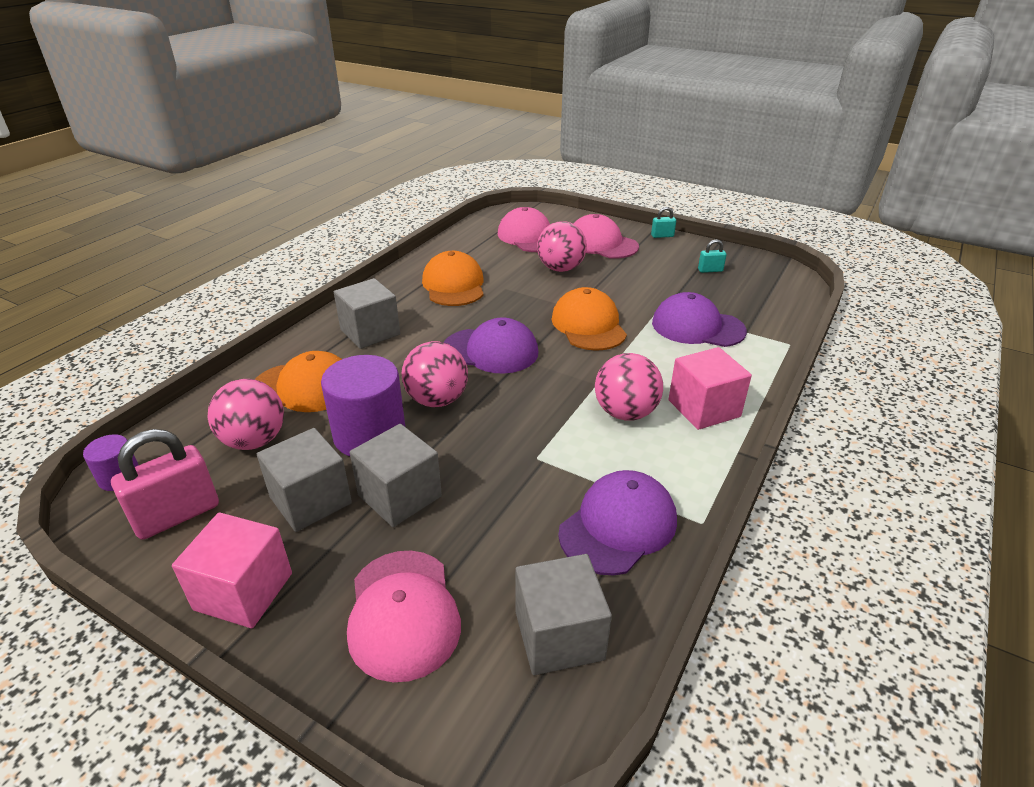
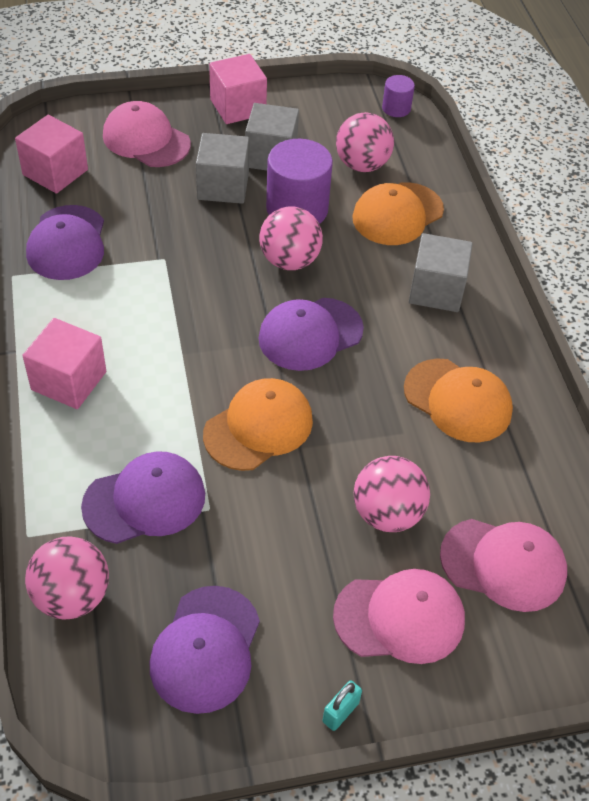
camera: 135 degrees right, 15 degrees up
pink padlock [111,429,219,540] -> none
grey cube [515,554,612,675] -> pink cube [15,115,88,194]
orange cap [551,287,627,351] -> orange cap turned 75 degrees counterclockwise [203,378,313,471]
pink ball [595,353,663,421] -> pink ball moved to [25,536,109,620]
turquoise padlock [698,239,727,273] -> purple cap [150,586,260,714]

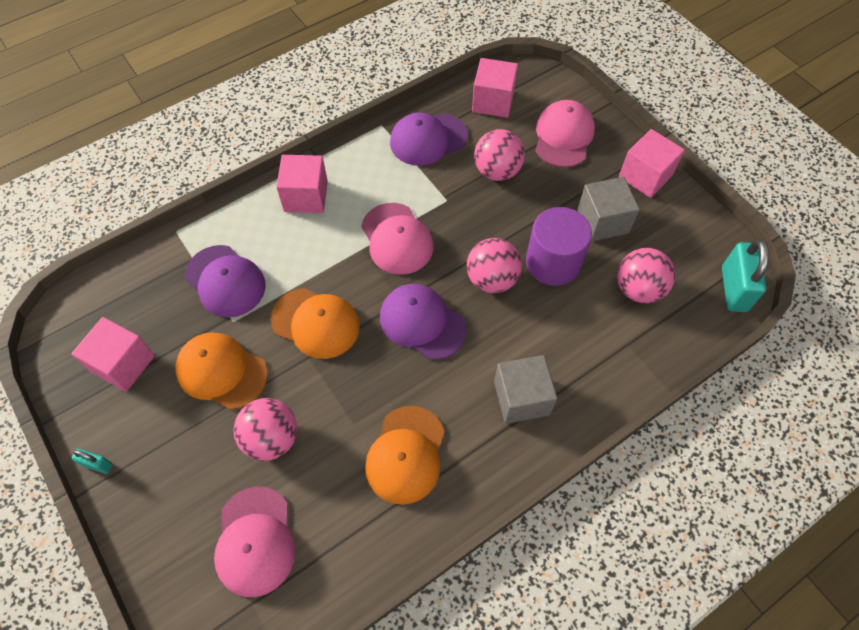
camera: 70 degrees right, 10 degrees up
pink ball [25,536,109,620] -> pink ball moved to [474,129,525,181]
purple cap [150,586,260,714] -> pink cube [71,317,155,392]
grey cube [196,133,249,204] -> none
pink cap [333,569,465,664] -> pink cap moved to [361,203,434,275]
orange cap [352,182,444,245] -> orange cap moved to [175,332,268,410]
purple cylinder [382,75,415,117] -> turquoise padlock [722,239,769,312]

